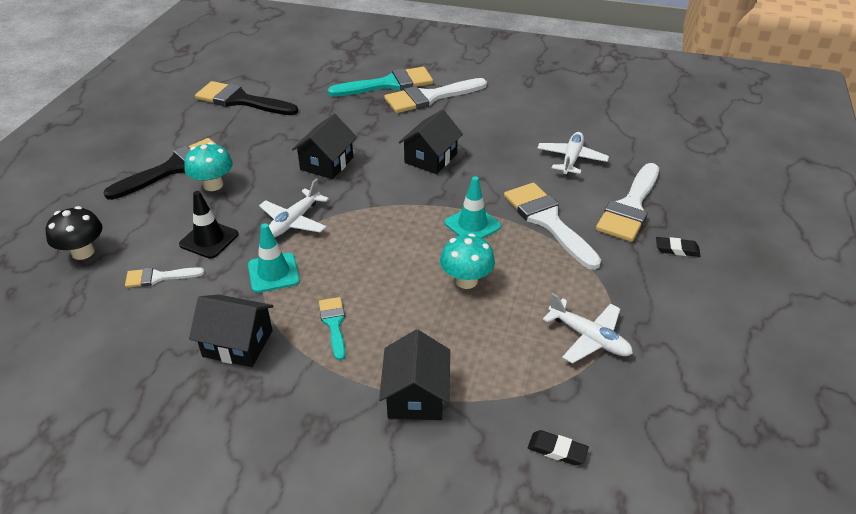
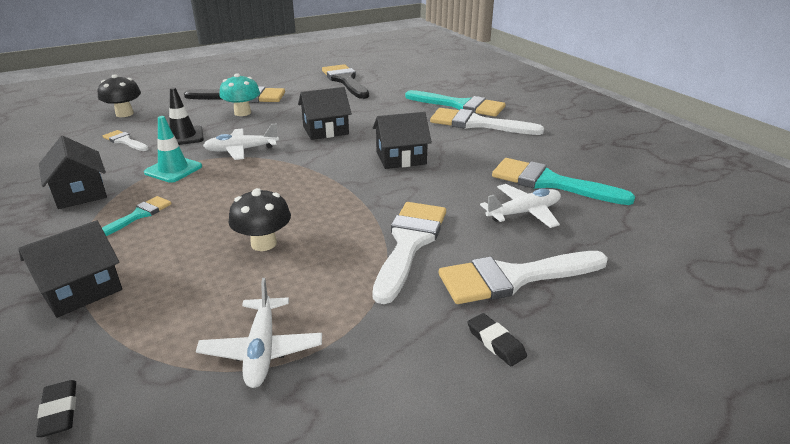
camera: 45 degrees right, 10 degrees down
turquoise mushroom [440,233,495,289] -> black mushroom [228,188,291,251]
turquoise traffic cone [445,176,501,239] -> none
none -> turquoise brush [492,158,635,205]

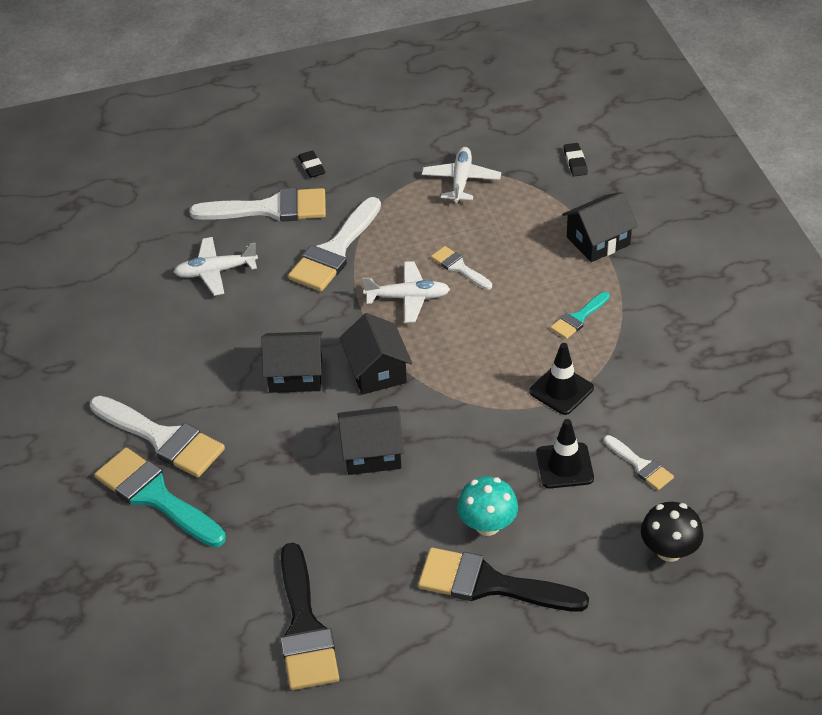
camera: 165 degrees left, 15 degrees up
black house [39,136,107,209] -> black house moved to [339,313,412,395]
turquoise traffic cone [144,116,202,183] -> black traffic cone [529,343,594,415]
white plane [203,123,279,160] -> white plane moved to [362,261,450,323]
black mushroom [228,188,291,251] -> white brush [431,246,492,290]
turquoise brush [492,158,635,205] -> none

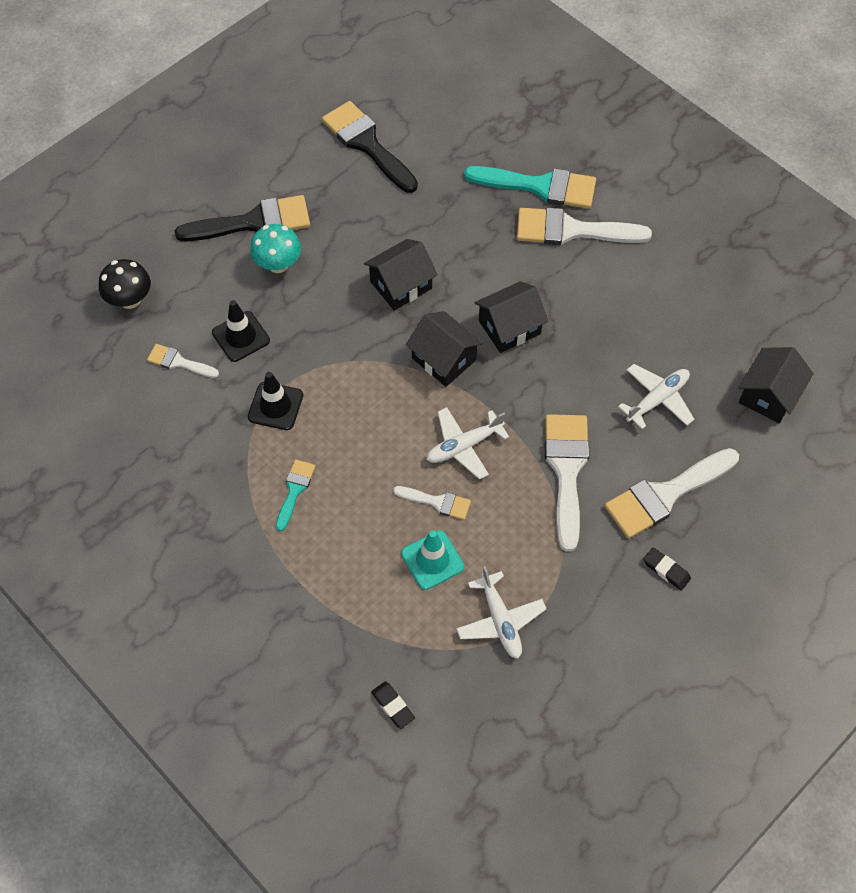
camera: 150 degrees right, 15 degrees up
black house [562,192,638,262] -> black house moved to [738,347,814,423]
none -> turquoise traffic cone [401,530,464,590]

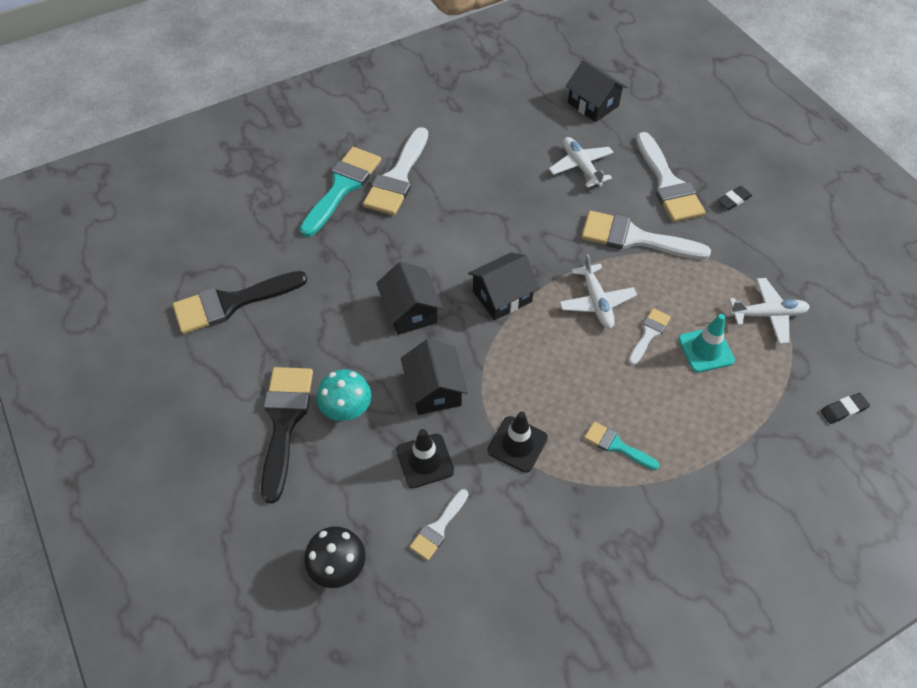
camera: 75 degrees left, 5 degrees down
black house [474,281,549,353] -> black house moved to [401,339,468,415]

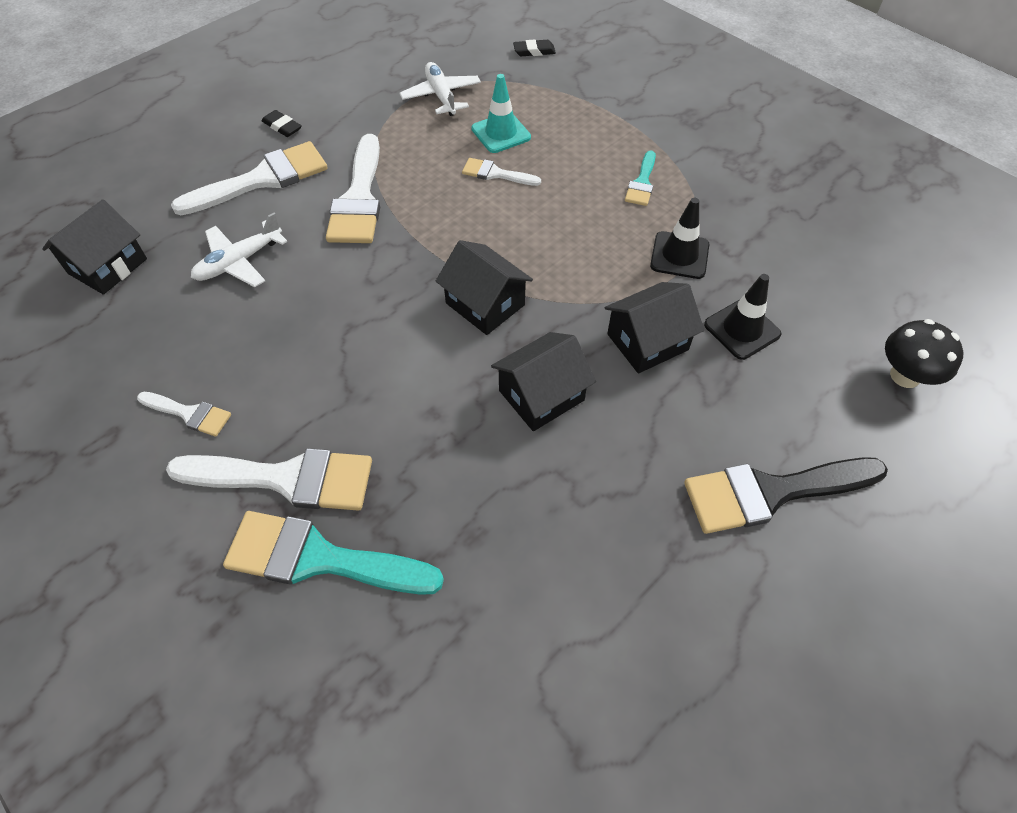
camera: 105 degrees left, 0 degrees up
black brush [173,271,307,334] -> none
turquoise mushroom [317,369,371,421] -> none
white brush [410,489,468,561] -> white brush moved to [137,392,231,437]
white plane [559,254,637,329] -> none
black eraser [821,393,870,424] -> black eraser turned 60 degrees counterclockwise [513,39,556,56]

